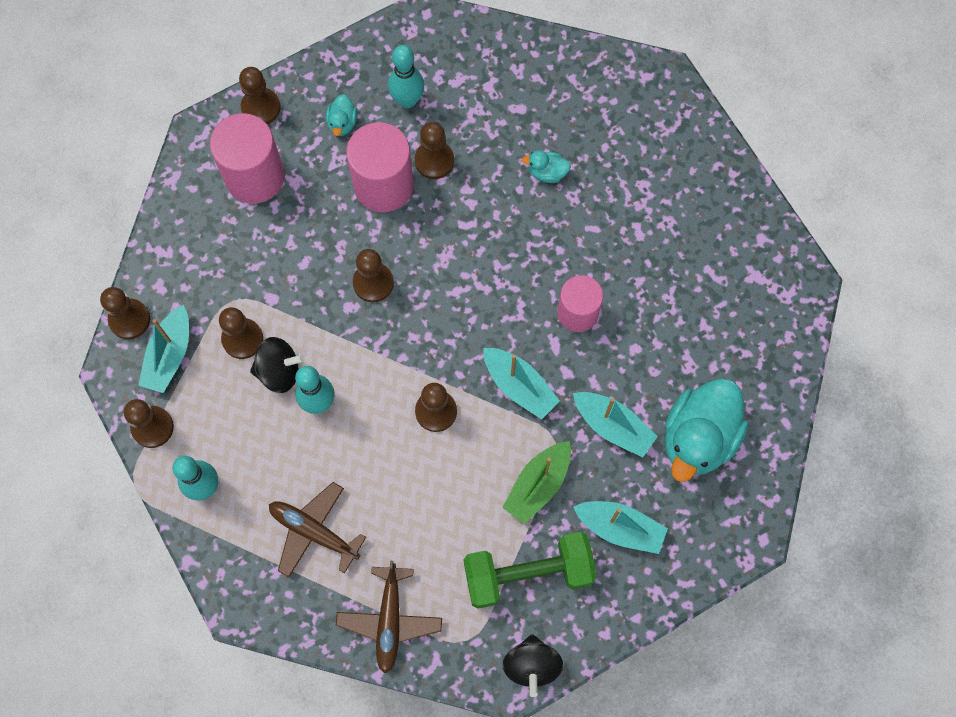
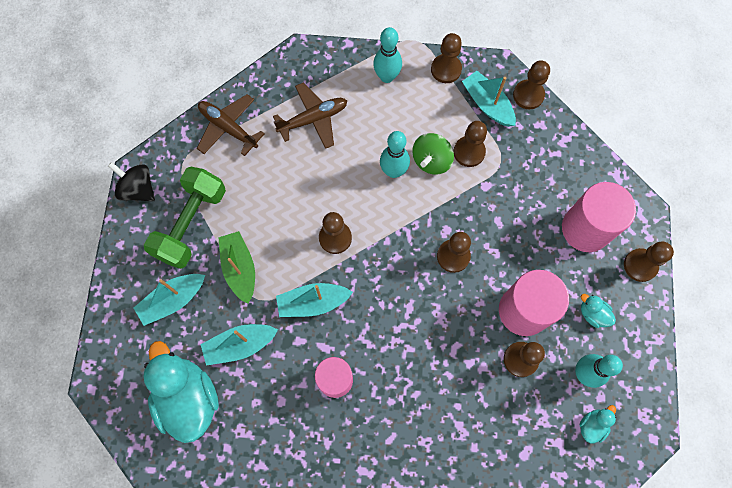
camera: 125 degrees right, 0 degrees up
black spinning top [250,337,305,393] -> green spinning top [412,133,454,175]
turquoise duck [522,150,571,183] -> turquoise duck moved to [580,405,616,443]

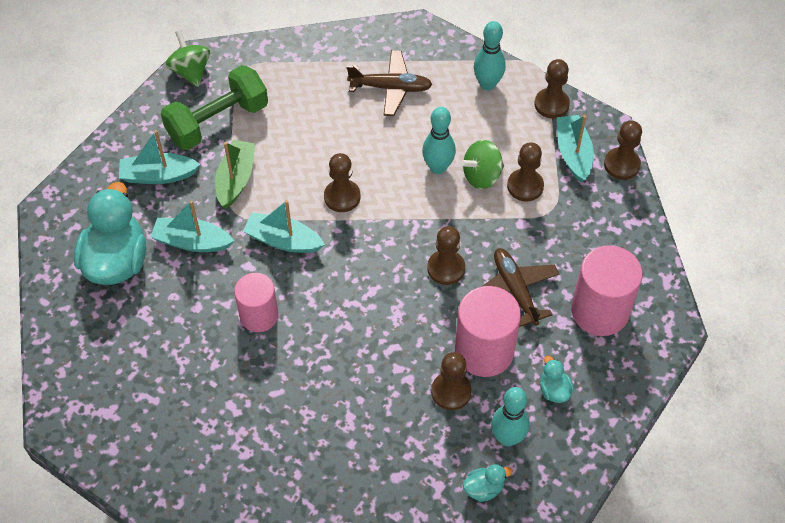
camera: 30 degrees right, 15 degrees down
black spinning top [108,162,155,202] -> green spinning top [165,30,210,87]
brown plane [197,94,265,156] -> brown plane moved to [481,248,560,327]
brown pawn [624,242,674,282] -> none

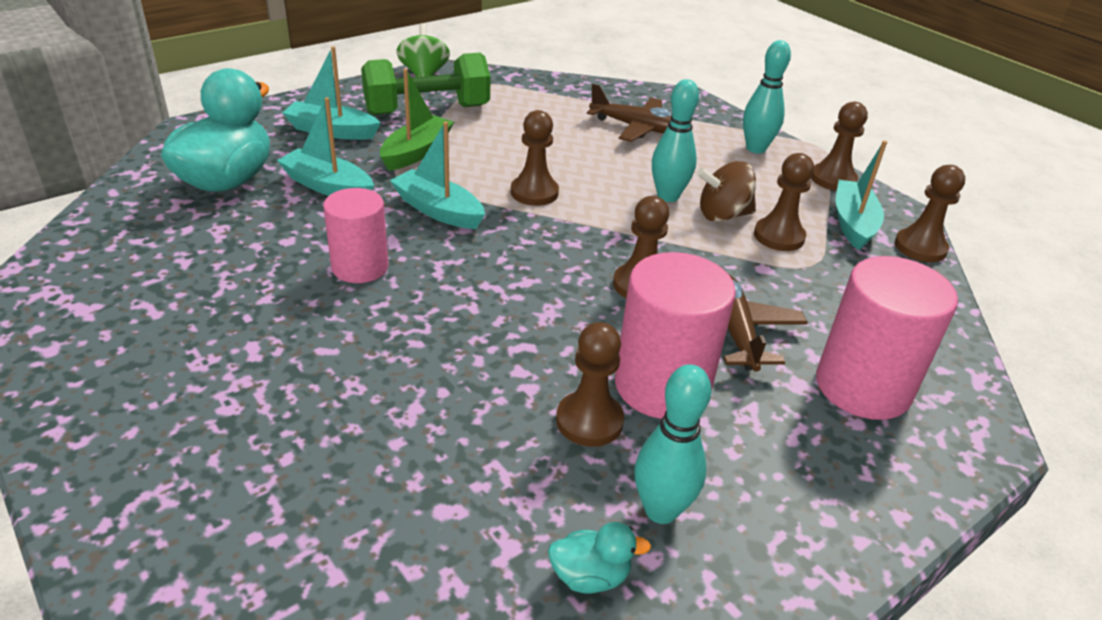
camera: 15 degrees right, 20 degrees down
green spinning top [460,140,504,189] -> brown spinning top [697,161,756,222]
turquoise duck [540,356,574,403] -> none

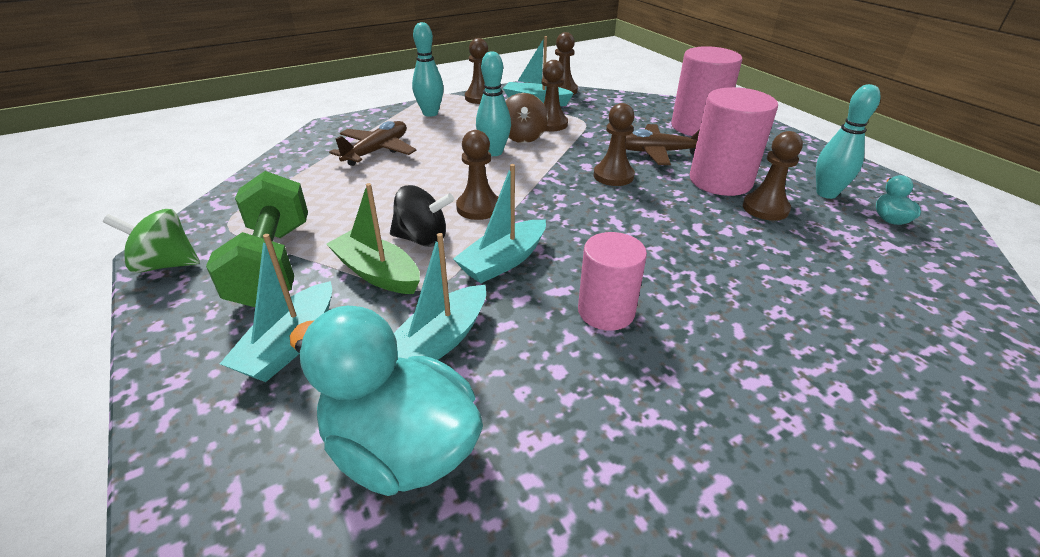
camera: 80 degrees left, 0 degrees up
none -> black spinning top [390,185,454,247]

